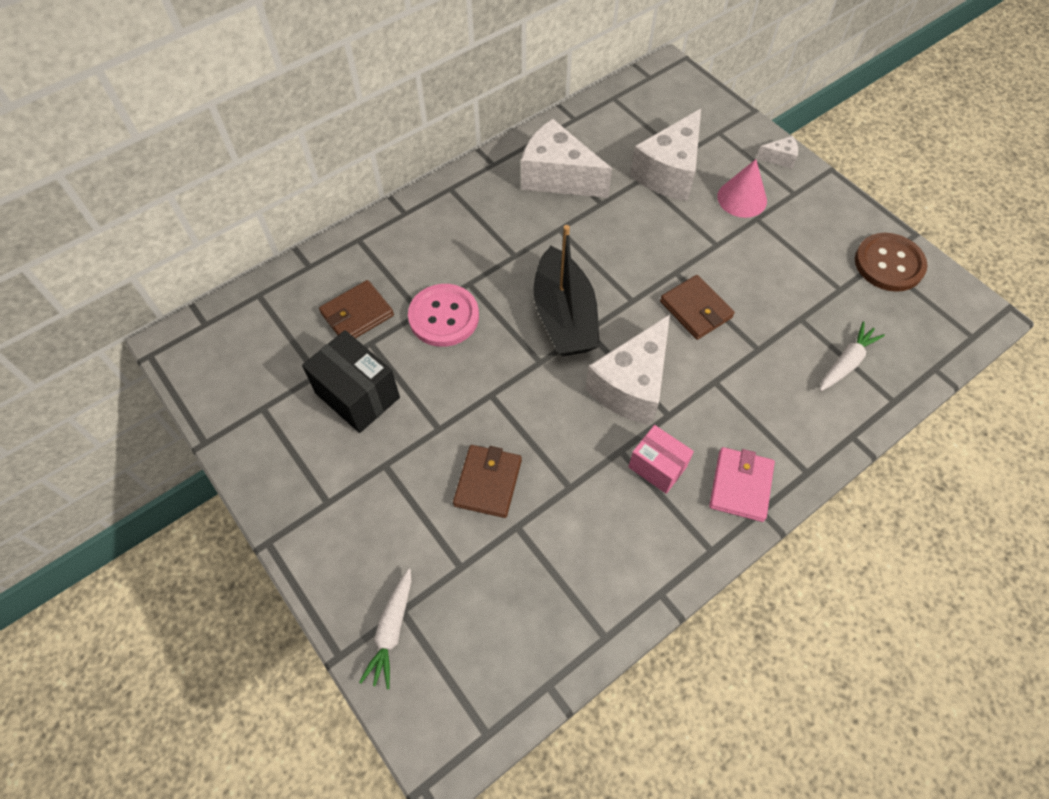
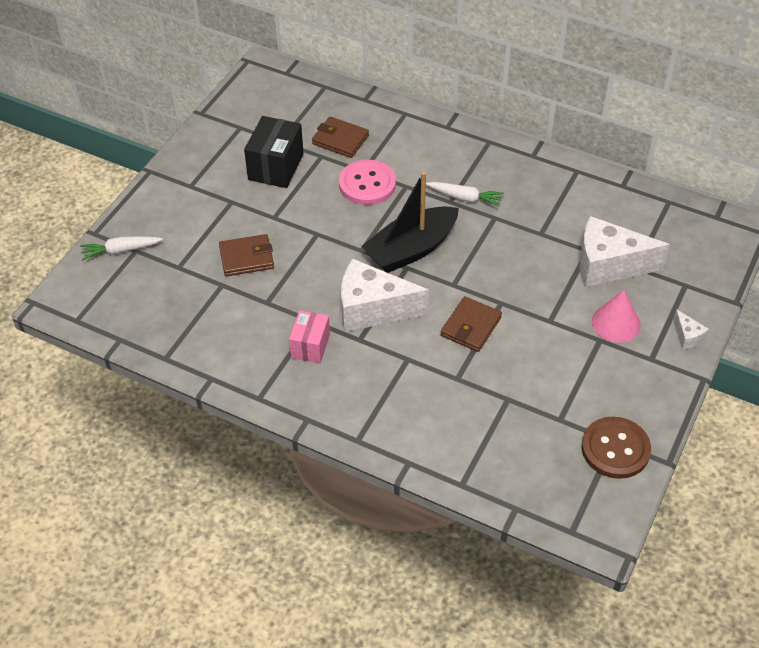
camera: 65 degrees right, 10 degrees down
white cheese [521,119,612,198] -> none
pink wallet [709,447,775,522] -> none
white carrot [820,321,885,391] -> white carrot moved to [426,182,504,207]

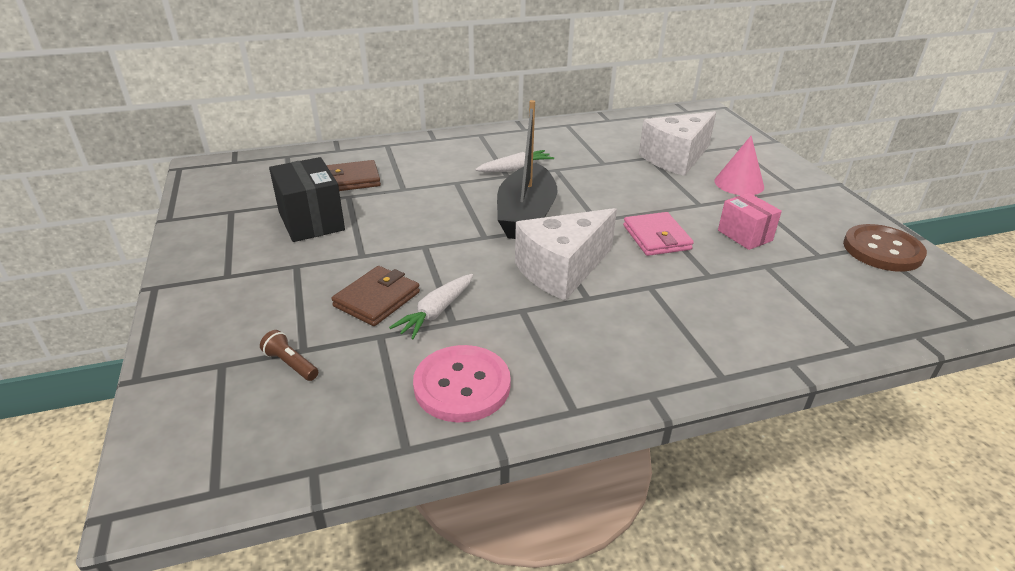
camera: 45 degrees left, 15 degrees down
white carrot [80,236,163,260] -> white carrot moved to [389,274,473,339]
pink box [289,310,330,363] -> pink box moved to [718,193,782,250]
pink button [339,160,396,205] -> pink button moved to [413,345,511,423]
brown wallet [441,296,502,352] -> pink wallet [623,212,694,256]
white cheese [673,309,709,349] -> none
none -> brown flashlight [260,330,318,381]

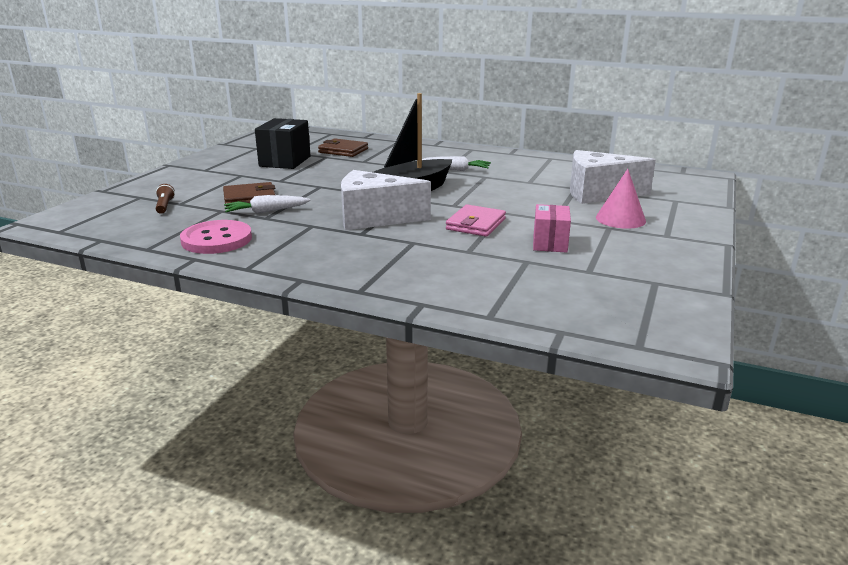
camera: 40 degrees right, 10 degrees down
brown button [843,224,927,272] -> none

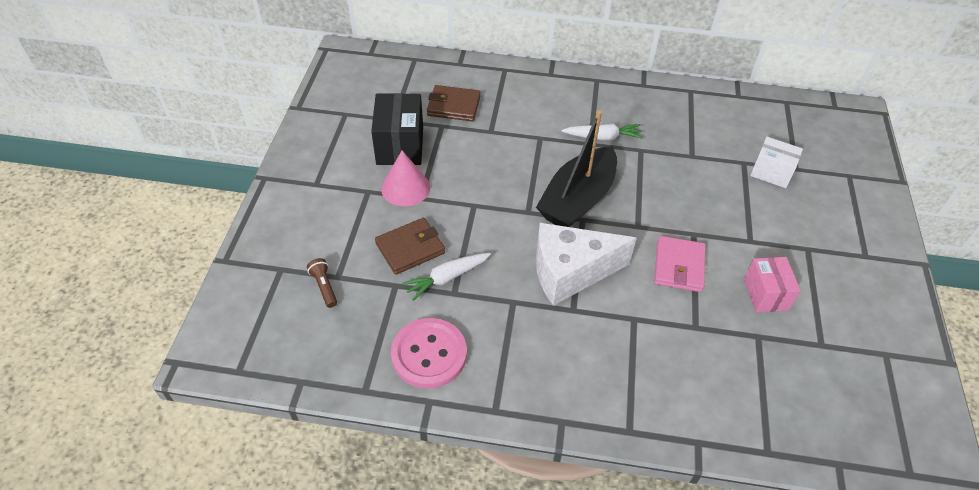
camera: 15 degrees left, 25 degrees up
white cheese [570,150,656,204] -> white box [750,137,803,188]
pink cone [596,169,646,229] -> pink cone moved to [381,151,430,206]

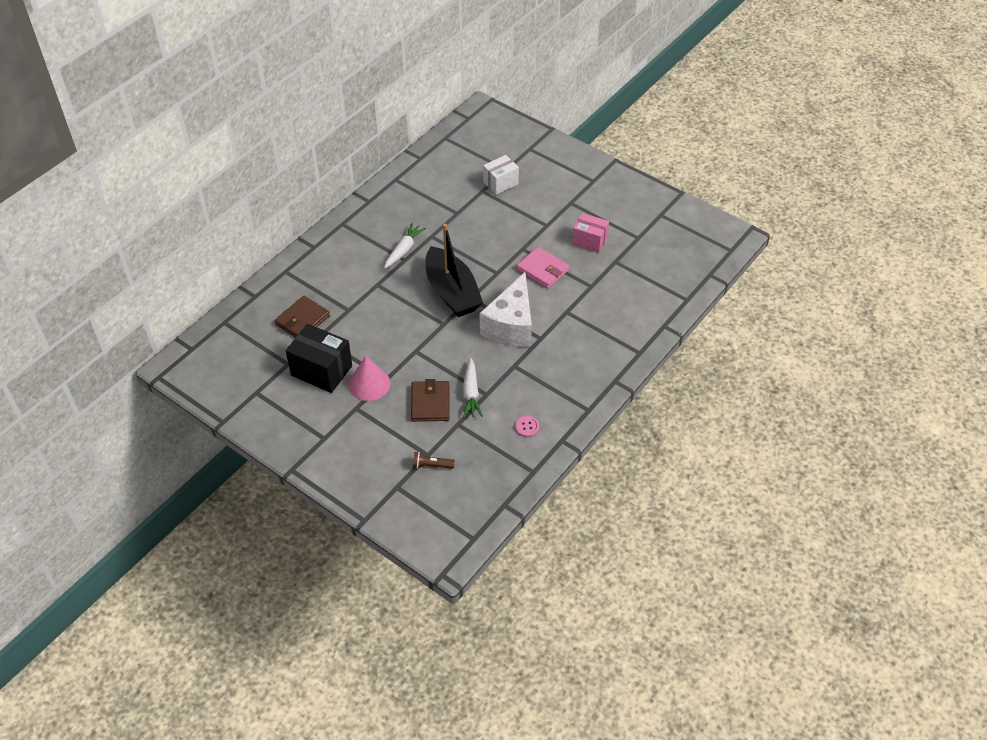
camera: 60 degrees left, 0 degrees up
pink button [391,318,467,389] -> pink button [515,416,539,437], size x0.44

